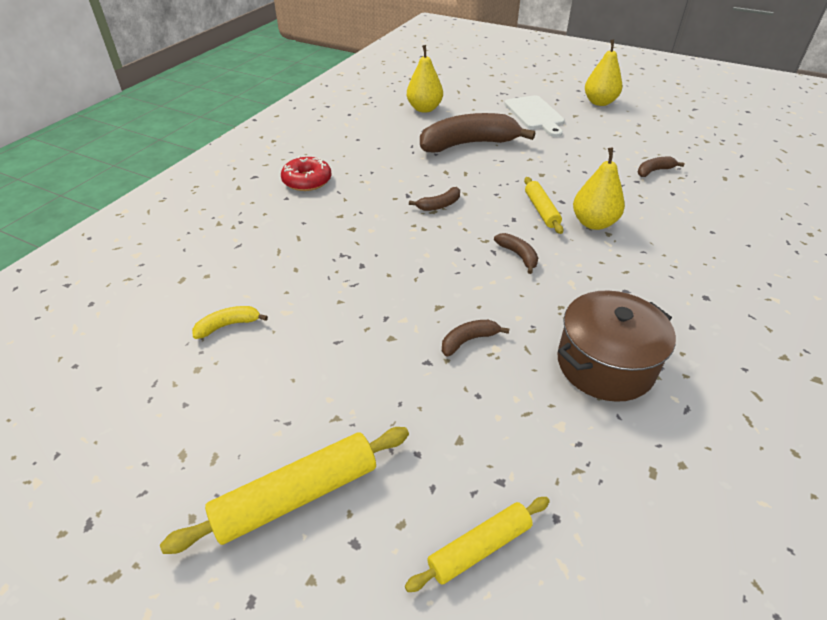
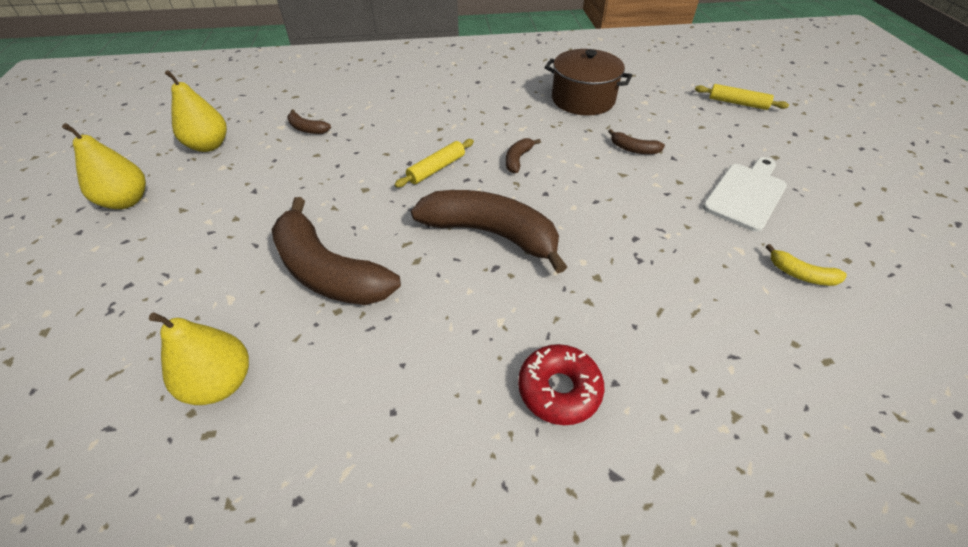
camera: 125 degrees left, 5 degrees up
yellow rolling pin [160,427,409,554] -> none
brown banana [409,187,460,211] -> brown banana [411,190,567,273], size x2.35
white cutting board [504,95,565,137] -> white cutting board moved to [703,157,787,232]
yellow pear [573,148,625,230] -> yellow pear moved to [165,70,227,152]

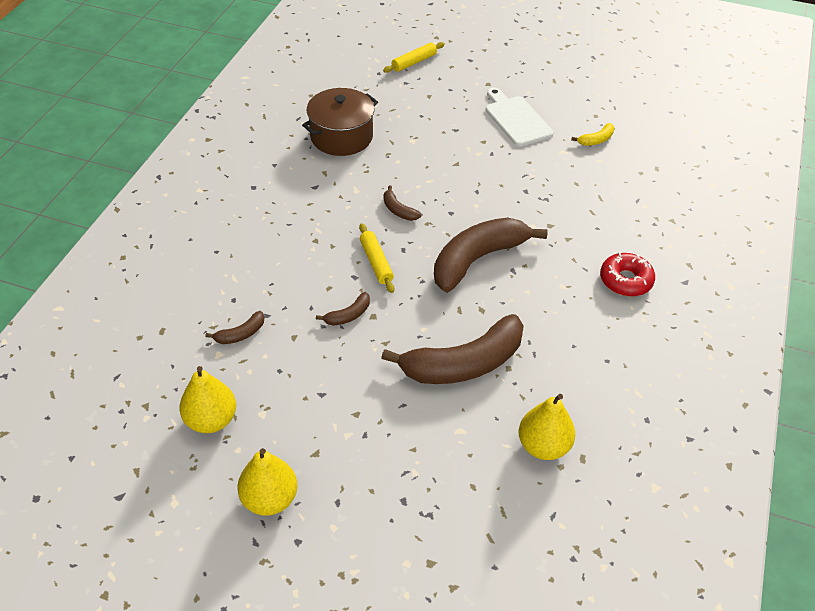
camera: 65 degrees left, 0 degrees up
brown banana [608,129,665,154] -> brown banana moved to [316,292,370,326]

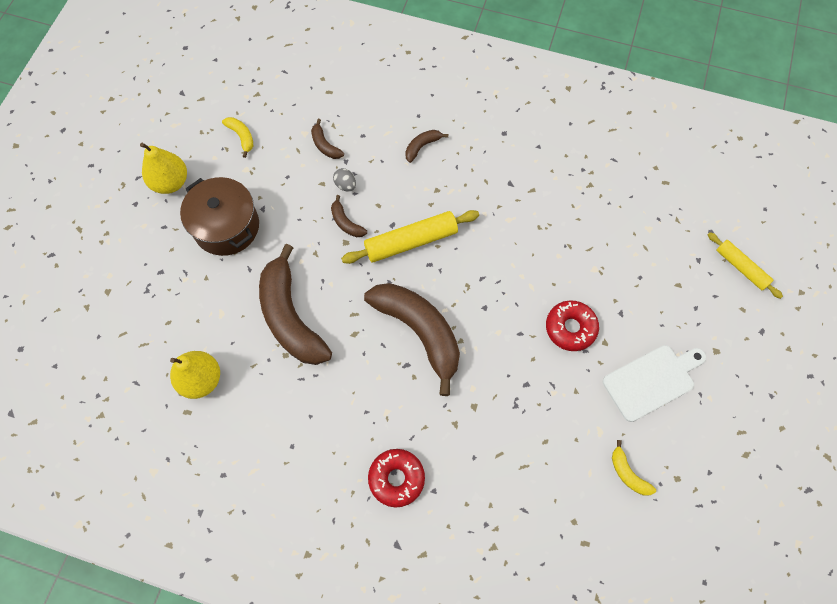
camera: 90 degrees right, 20 degrees up
yellow pear [180,366,236,433] -> yellow banana [222,117,253,158]
brown pot [302,88,378,156] -> brown pot moved to [180,177,259,256]
yellow rolling pin [359,223,394,293] -> yellow rolling pin [341,210,479,264], size x1.58
brown banana [383,185,421,221] -> brown banana moved to [405,130,448,163]
none -> grey egg [333,168,356,192]
none -> red donut [546,300,599,351]

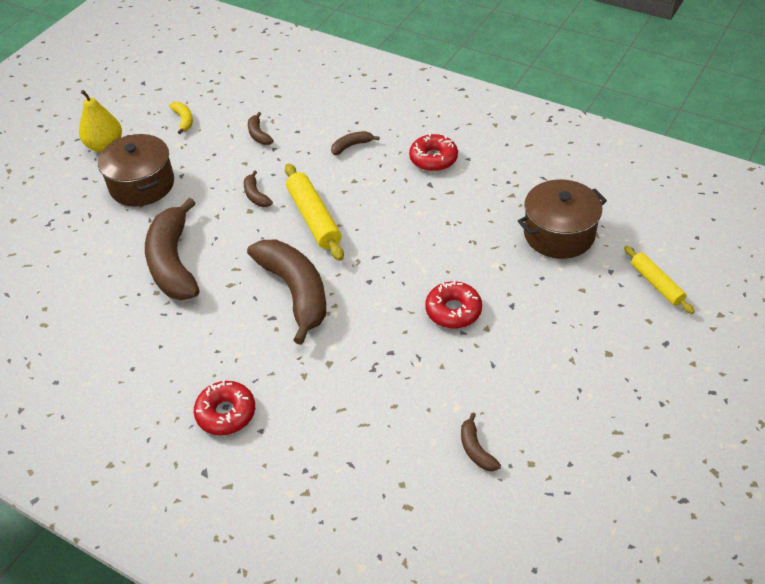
camera: 15 degrees right, 20 degrees down
yellow pear [170,351,220,399] -> none
grey egg [333,168,356,192] -> none
yellow rolling pin [341,210,479,264] -> yellow rolling pin turned 75 degrees clockwise [285,163,344,261]
white cutting board [603,345,706,422] -> none
yellow banana [612,440,656,495] -> brown banana [461,412,501,471]
none -> red donut [409,133,458,171]
none -> brown pot [518,179,607,259]

